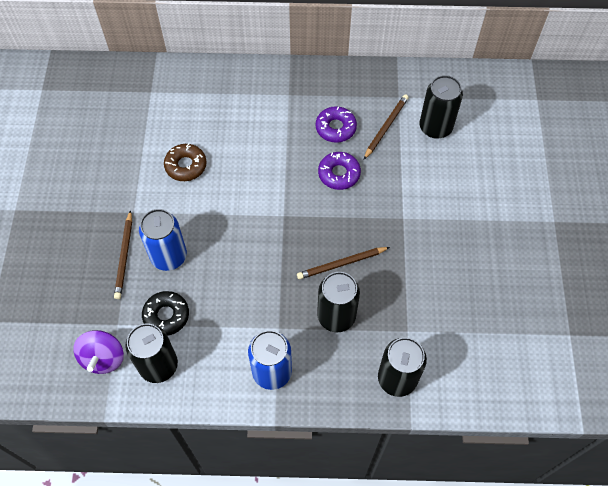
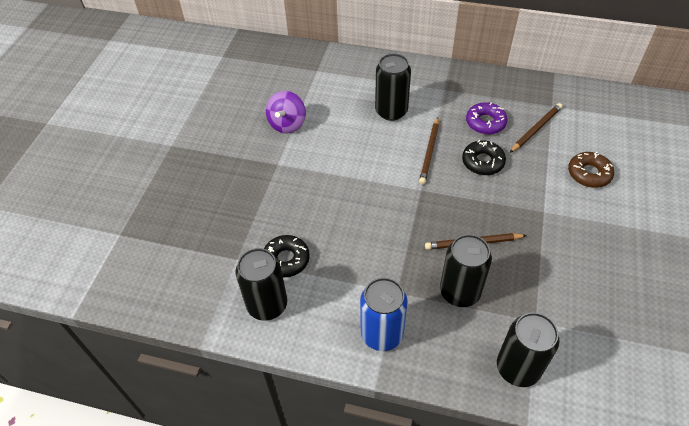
camera: 15 degrees right, 10 degrees down
purple spinning top [73,330,124,374] -> purple spinning top moved to [266,91,306,134]
brown pencil [114,210,132,299] -> brown pencil moved to [419,117,439,185]
blue can [139,209,187,271] -> none
brown donut [164,143,207,181] -> brown donut moved to [568,152,614,188]
purple donut [318,152,361,190] -> black donut [462,140,506,175]
black can [419,75,463,139] -> black can moved to [375,54,411,121]

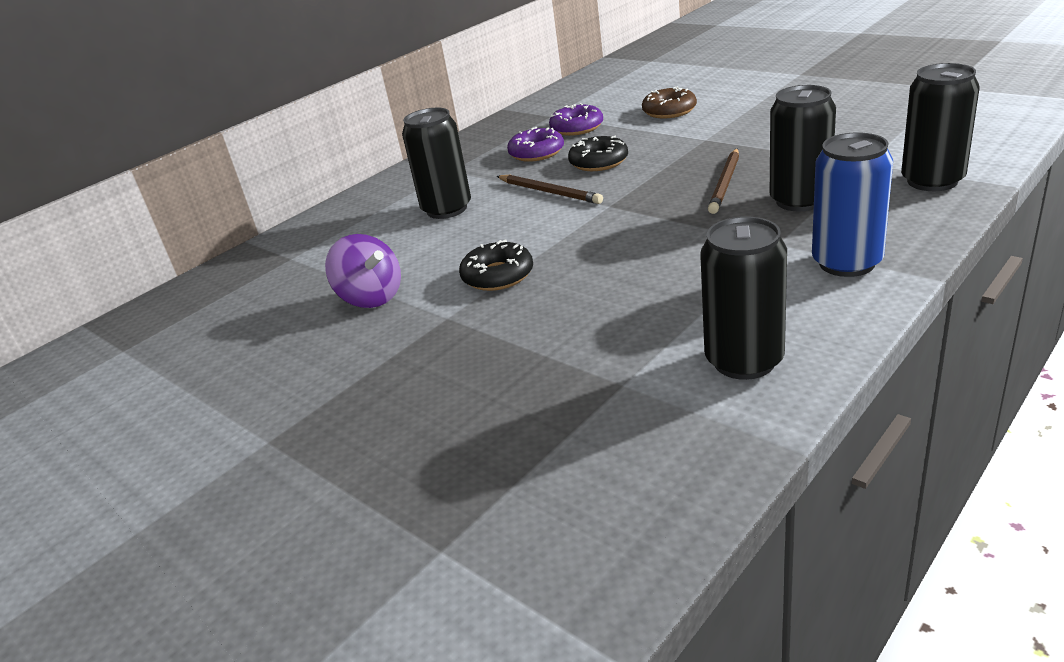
camera: 60 degrees left, 20 degrees down
black donut [264,235,310,278] -> black donut moved to [459,239,533,291]
brown pencil [510,103,563,153] -> purple donut [549,103,603,136]

